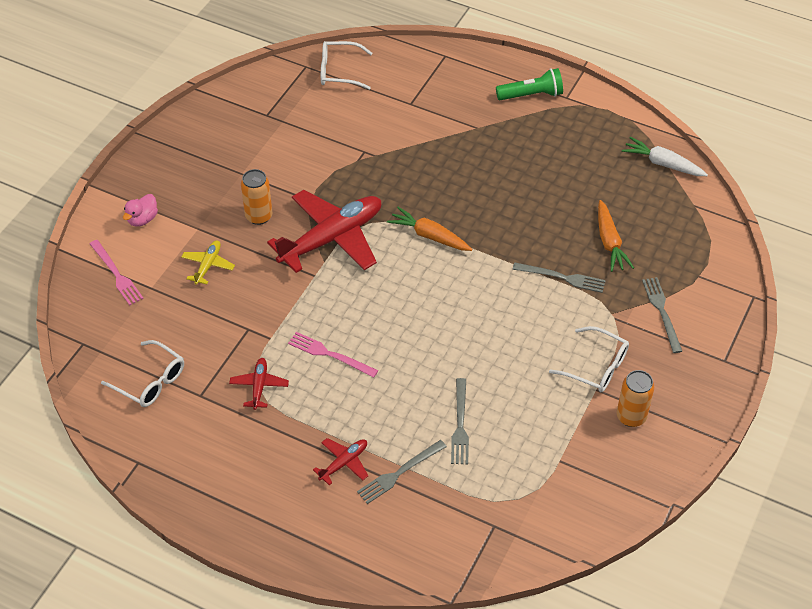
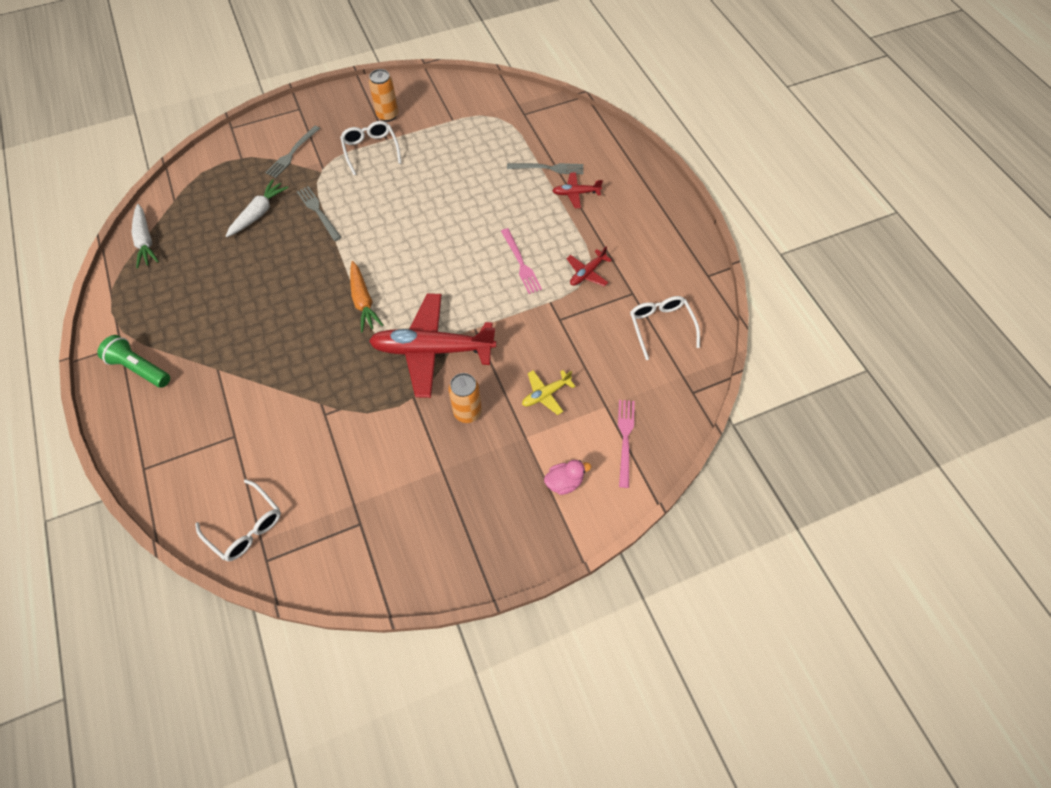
camera: 140 degrees left, 10 degrees up
grey fork [451,378,469,464] -> none
orange carrot [598,200,634,272] -> white carrot [226,179,289,237]

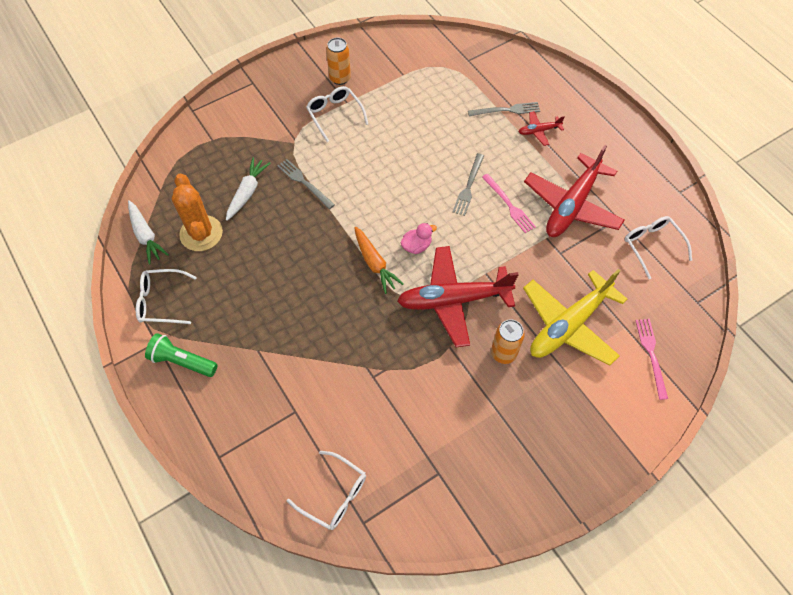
camera: 10 degrees left, 0 degrees up
grey fork [265,125,320,178] -> grey fork moved to [453,153,484,216]
yellow plane [522,370,575,415] -> yellow plane [523,269,628,366], size x2.23
pink duck [544,460,591,495] -> pink duck moved to [400,223,437,254]
red plane [566,246,612,287] -> red plane [524,145,624,237], size x2.23
none -> white glasses [136,269,197,324]
none -> orange cactus [172,174,223,251]

